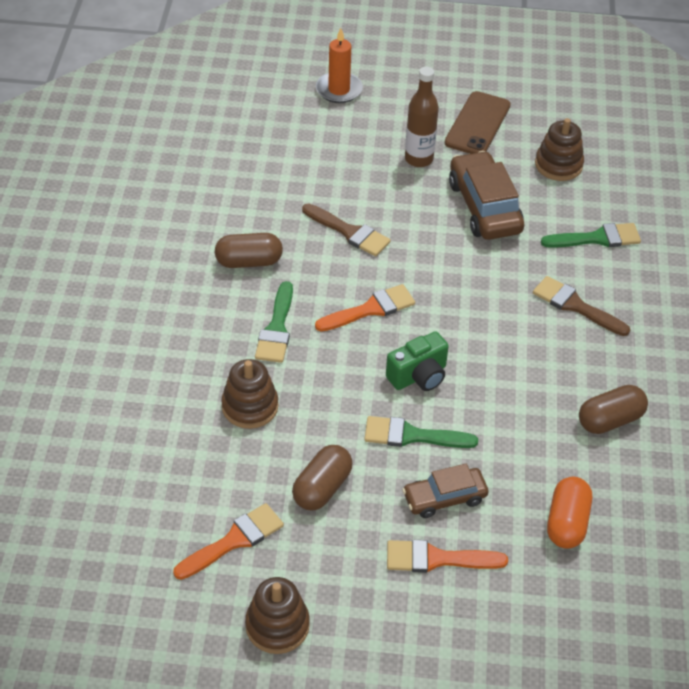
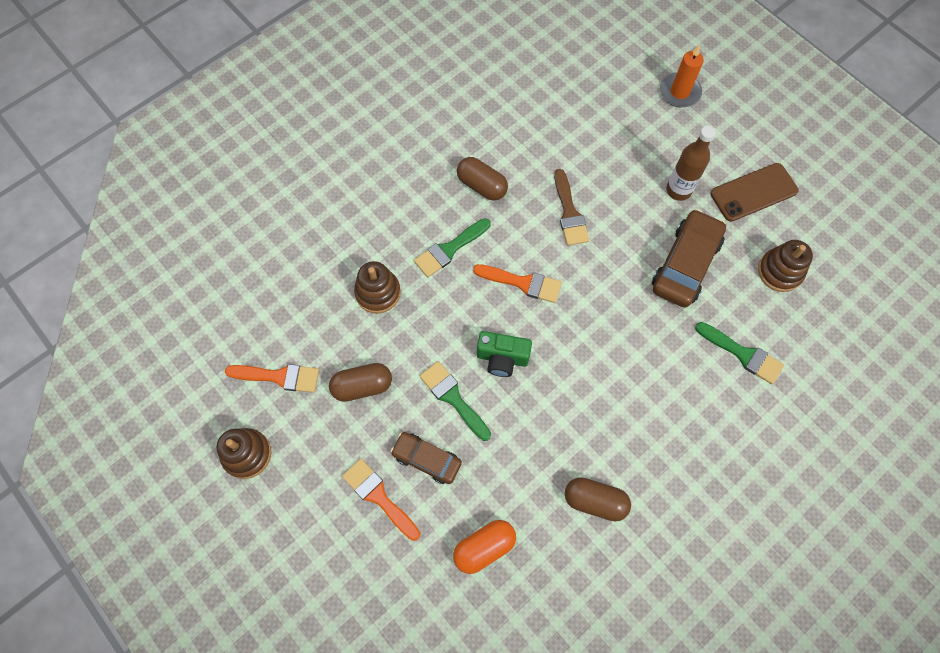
camera: 45 degrees right, 20 degrees up
brown brush [533,276,630,336] -> none

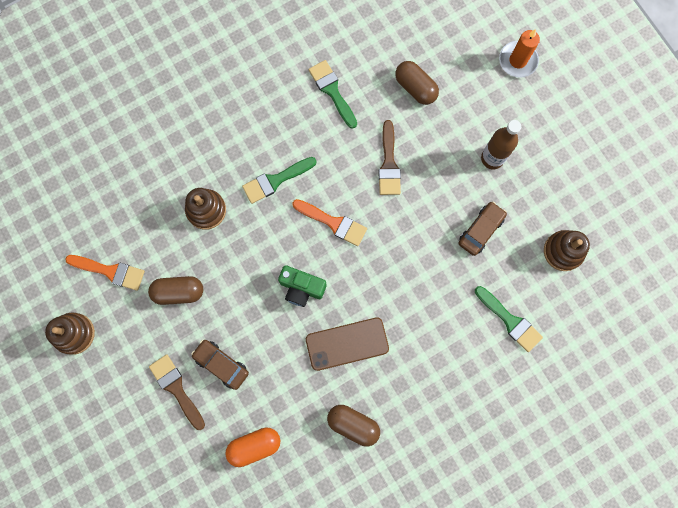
camera: 10 degrees right, 10 degrees up
orange brush [342,458,420,541] -> brown brush [149,354,205,430]
green brush [420,361,491,441] -> green brush moved to [308,60,357,129]
brown capsule [457,157,508,201] -> brown capsule moved to [395,61,439,105]
brown car [652,209,726,308] -> brown car [459,201,507,256], size x0.62
brown phone [710,163,799,222] -> brown phone moved to [306,317,389,371]

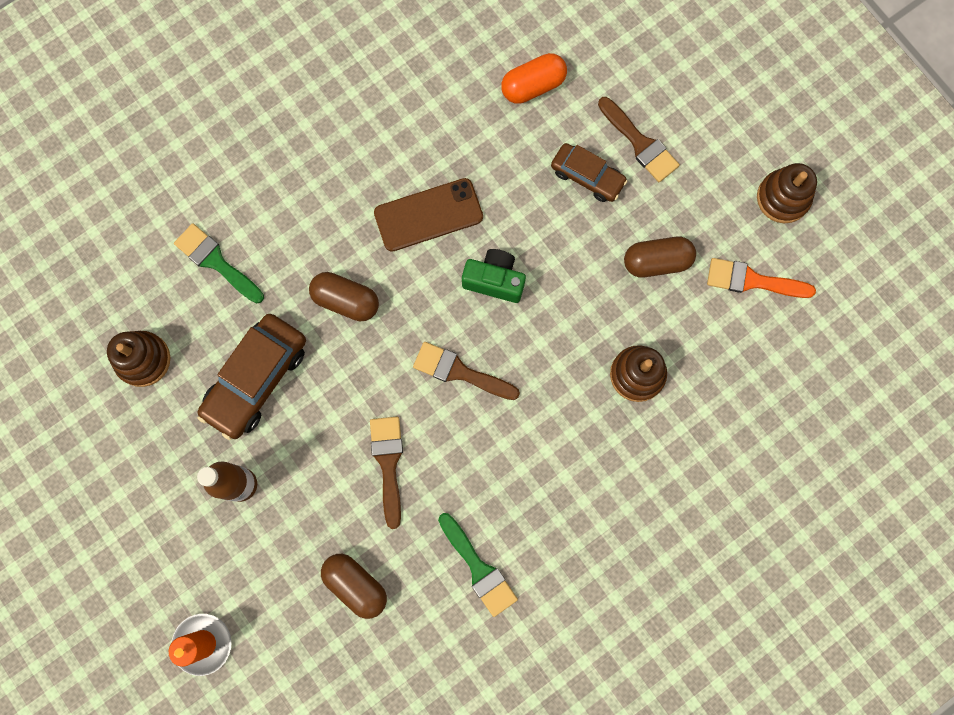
camera: 175 degrees right, 0 degrees up
green brush [242,157,317,204] -> none
orange brush [292,199,367,246] -> brown brush [413,342,520,400]
brown capsule [327,405,380,447] -> brown capsule moved to [309,272,379,321]
brown car [459,201,507,256] -> brown car [197,314,306,440], size x1.63

